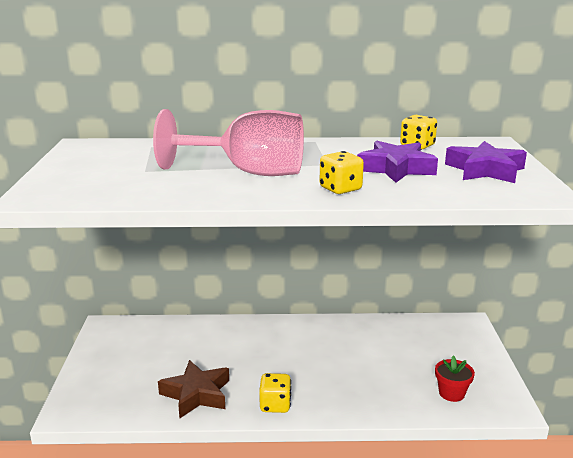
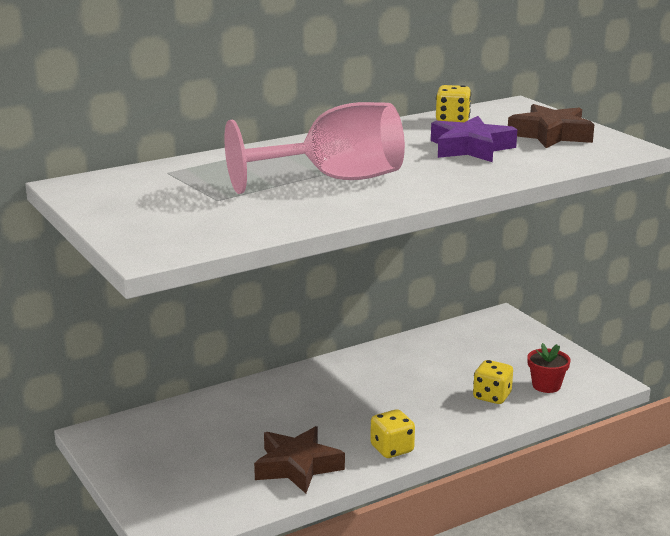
camera: 30 degrees left, 0 degrees up
yellow dice [320,151,364,194] -> yellow dice moved to [473,360,513,404]
purple star [445,141,527,183] -> brown star [508,104,594,148]

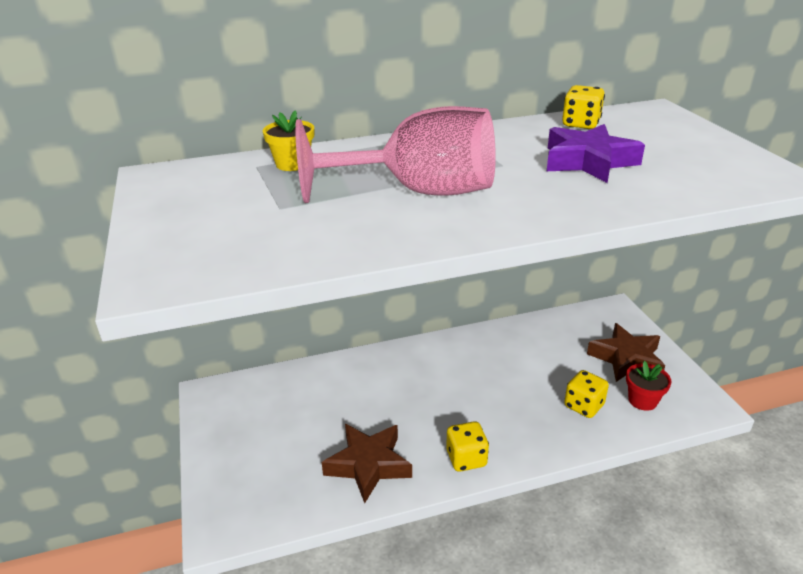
camera: 15 degrees right, 10 degrees up
brown star [508,104,594,148] -> brown star moved to [587,323,665,382]
none -> yellow flower pot [263,110,314,171]

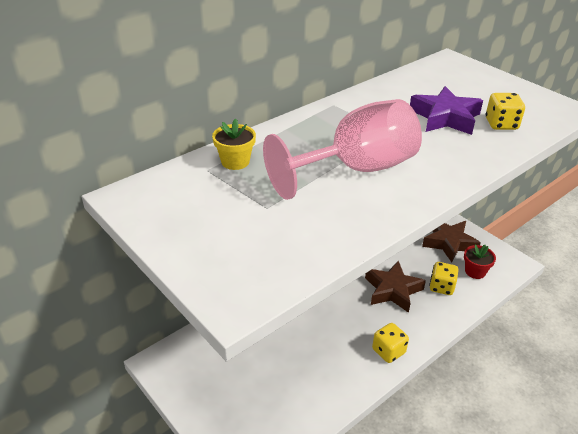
camera: 25 degrees left, 5 degrees up
brown star [322,424,412,504] -> brown star moved to [365,260,426,313]
yellow dice [562,85,605,129] -> yellow dice moved to [485,93,525,130]

